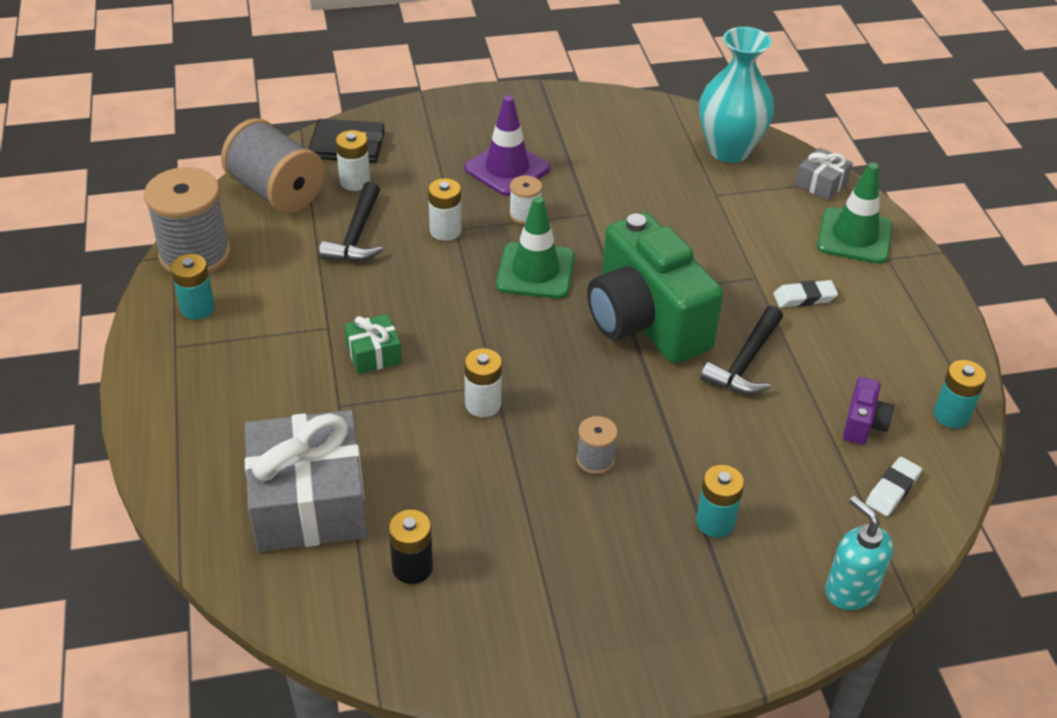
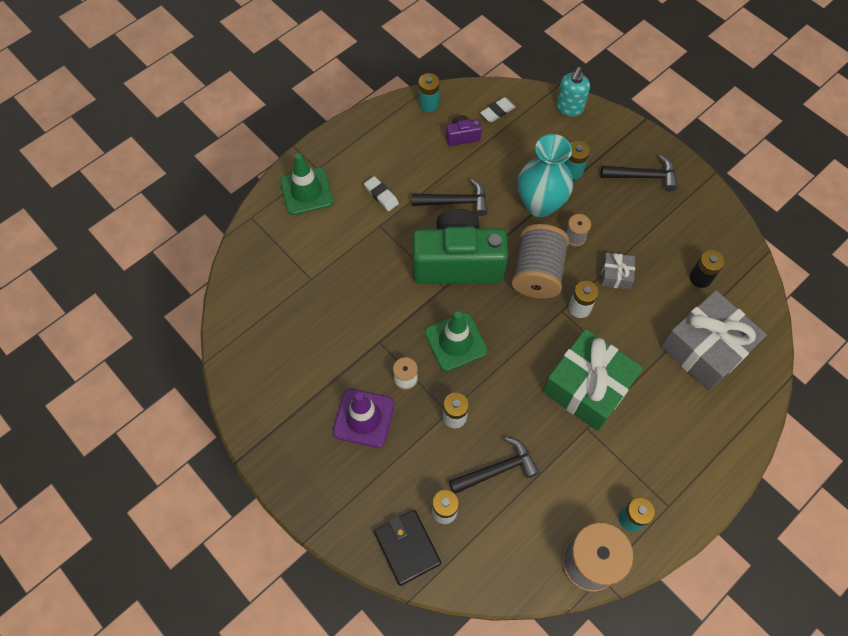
camera: 120 degrees left, 20 degrees up
grey spool [221,118,324,213] -> grey spool moved to [511,224,569,299]
green gift [344,314,402,374] -> green gift [543,329,643,431], size x2.16
green camera [587,213,723,364] -> green camera turned 120 degrees counterclockwise [413,209,508,284]
turquoise vase [699,27,774,163] -> turquoise vase moved to [518,134,573,217]
grey gift [796,147,853,200] -> grey gift moved to [601,253,635,290]
white eraser [866,457,922,516] -> white eraser turned 45 degrees counterclockwise [480,97,515,122]
none -> black hammer [601,155,677,191]

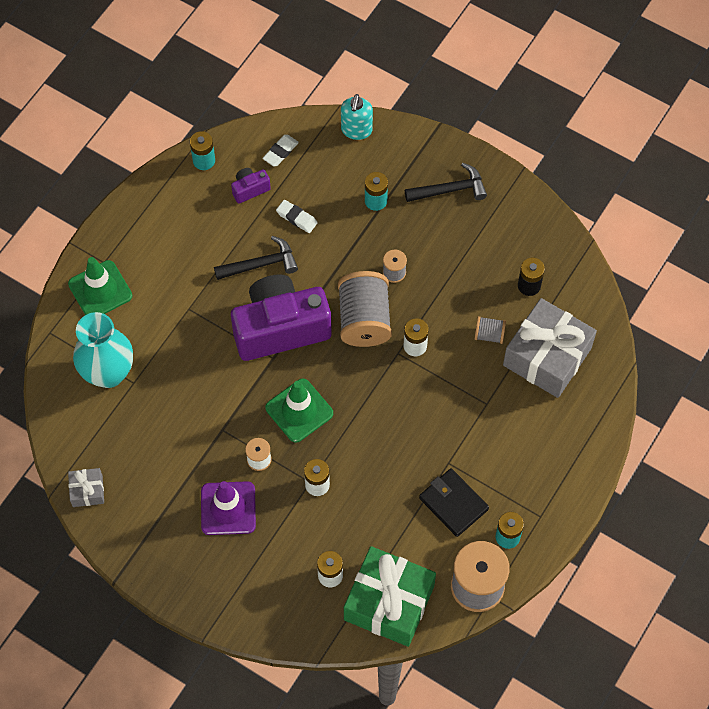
camera: 15 degrees left, 0 degrees up
white eraser [364,176,399,211] -> white eraser moved to [276,200,318,233]
black wallet [374,510,441,586] -> black wallet moved to [419,468,489,537]
green camera [413,209,508,284] -> purple camera [231,274,332,361]
black hammer [449,437,539,494] -> none
turquoise vase [518,134,573,217] -> turquoise vase moved to [73,312,133,388]
green gift [543,329,643,431] -> green gift moved to [344,546,436,647]
grey gift [601,253,635,290] -> grey gift moved to [68,468,104,507]
none -> grey spool [474,316,506,344]

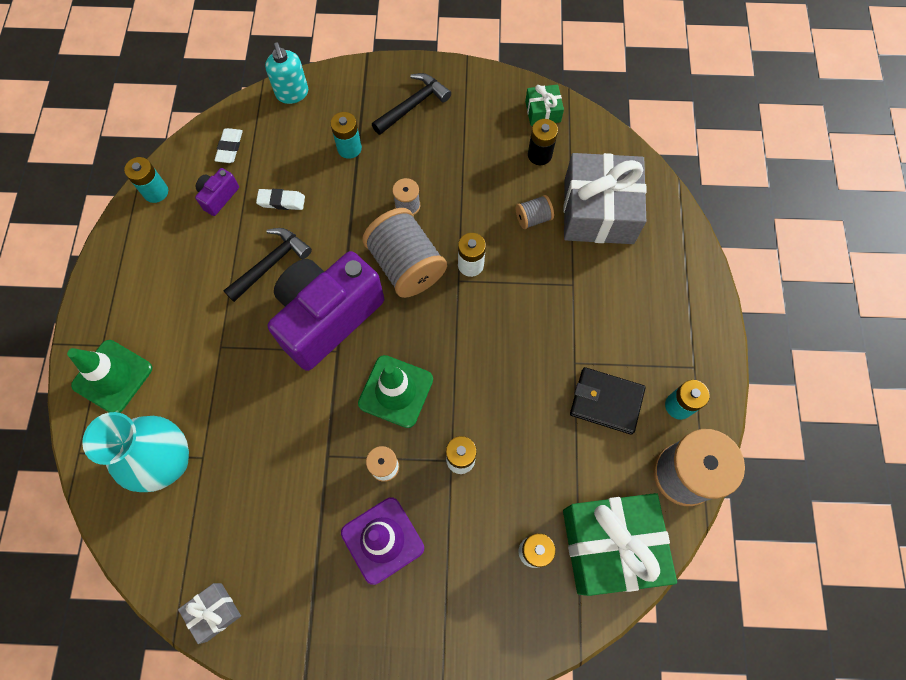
camera: 30 degrees left, 5 degrees up
none -> green gift [525,84,564,126]

